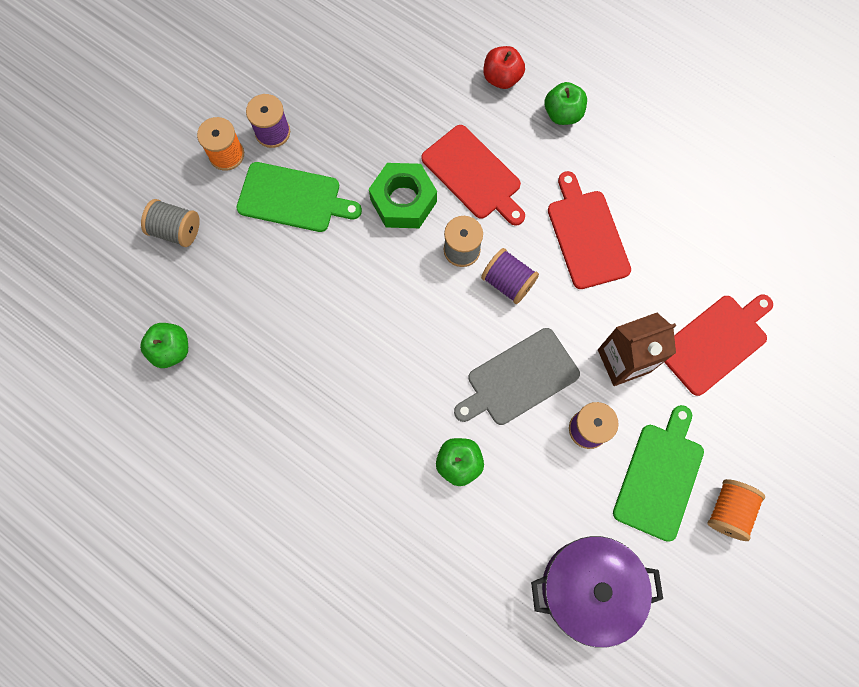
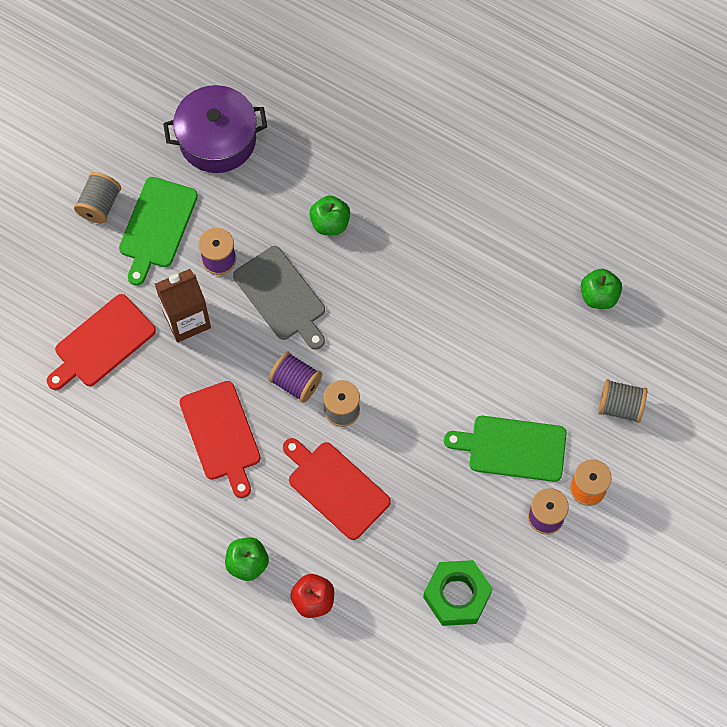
camera: 175 degrees right, 5 degrees down
green nut [369,163,437,228] -> green nut moved to [423,560,493,626]
grey cutting board [454,328,580,425] -> grey cutting board turned 90 degrees clockwise [233,246,325,350]
orange spool [707,479,765,541] -> grey spool [74,172,121,224]

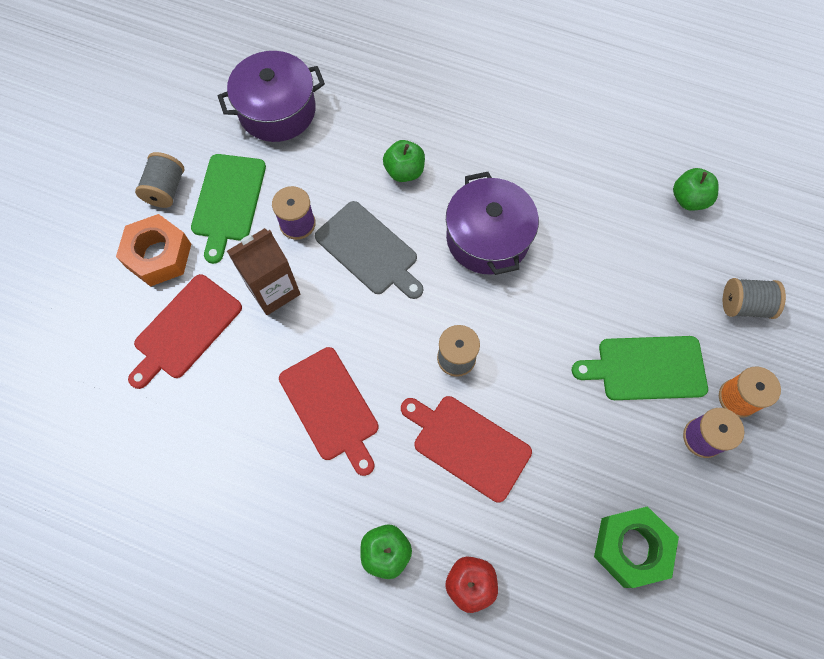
camera: 10 degrees left, 0 degrees up
purple spool [269,351,322,403] -> none
none -> orange nut [116,214,191,287]
none -> purple pot [446,172,539,275]

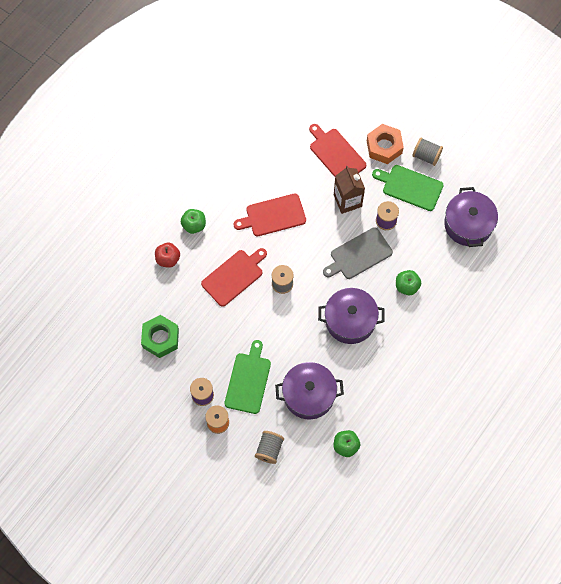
camera: 105 degrees right, 0 degrees up
none -> purple pot [275,362,344,419]

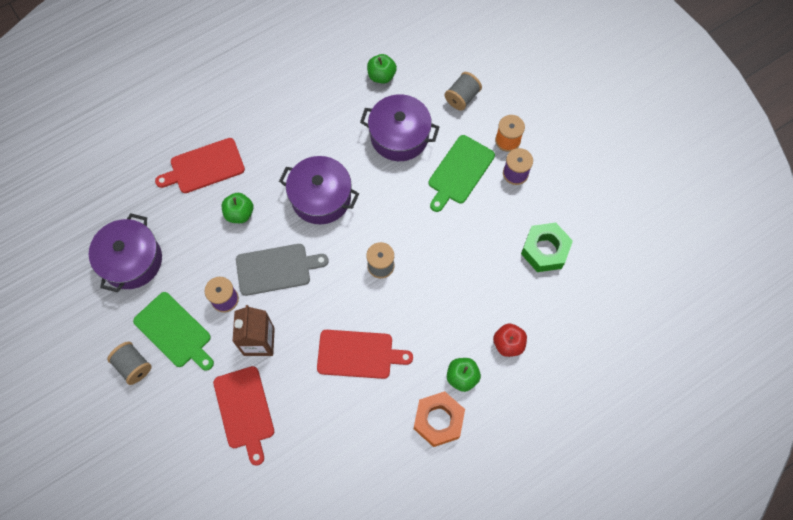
camera: 160 degrees left, 0 degrees up
red cutting board [201,248,267,307] -> red cutting board moved to [155,138,245,193]
orange nut [367,124,404,164] -> orange nut moved to [414,391,465,447]

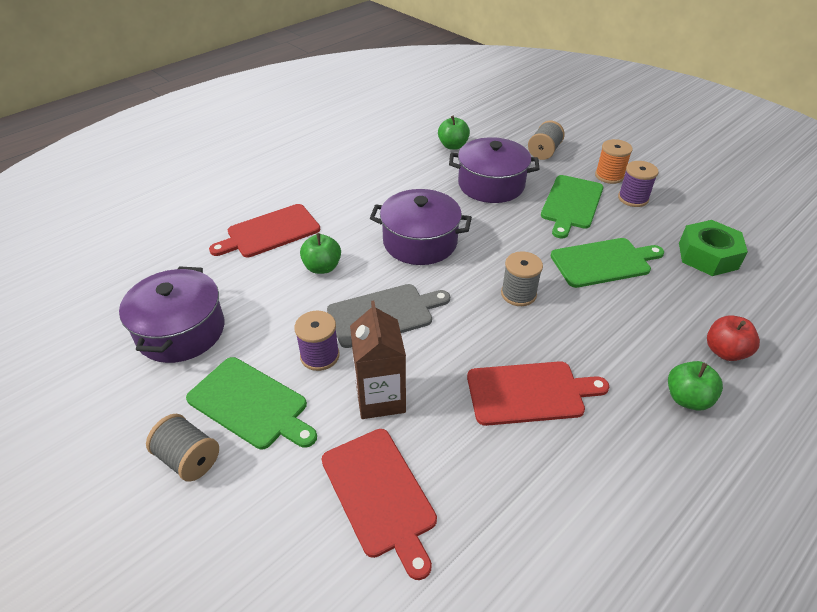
camera: 10 degrees left, 25 degrees down
orange nut [414,391,465,447] -> none
none -> green cutting board [551,238,664,288]

